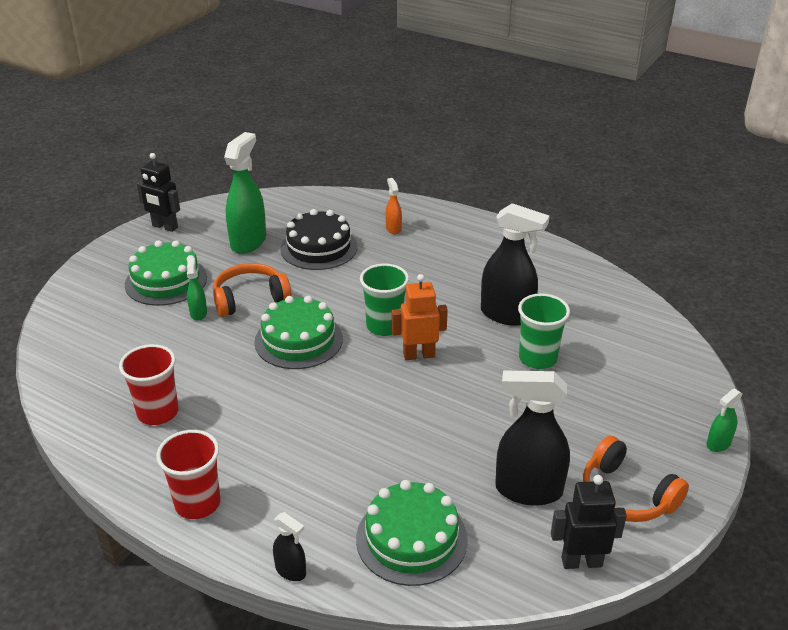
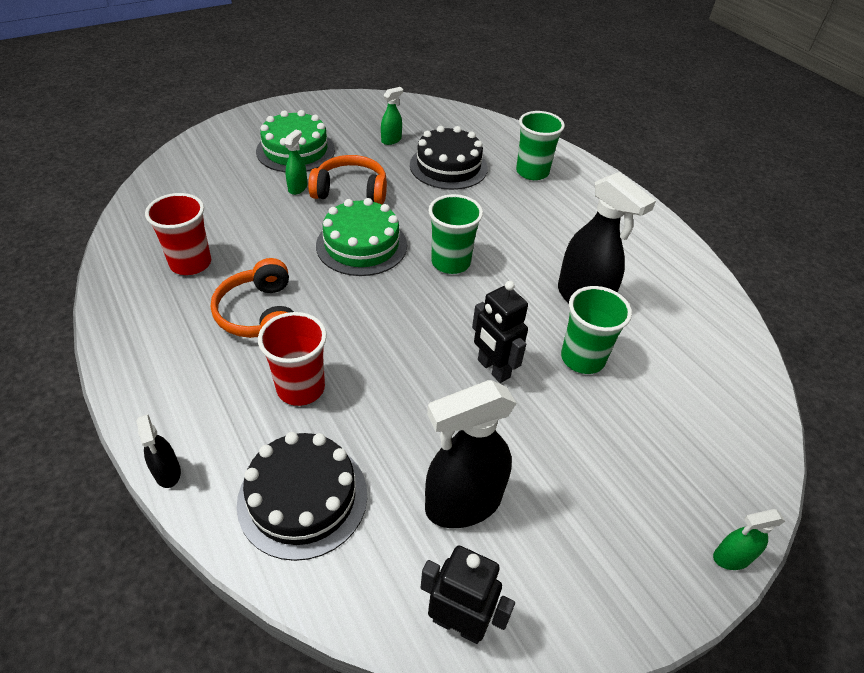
camera: 25 degrees right, 10 degrees up
black robot [137,153,180,232] -> black robot moved to [472,281,528,383]
red cup [156,430,221,519] -> red cup moved to [258,312,327,406]
green spray bottle [224,132,266,254] -> green spray bottle [381,87,403,145], size x0.48
green cake [356,480,468,586] -> black cake [237,432,367,561]
orange spray bottle [385,178,402,234] -> green cup [516,111,565,180]
orange robot [392,274,448,360] -> none
black spray bottle [495,370,570,506] -> black spray bottle turned 60 degrees counterclockwise [425,380,517,528]
orange headphones [583,436,689,522] -> orange headphones moved to [211,258,294,338]

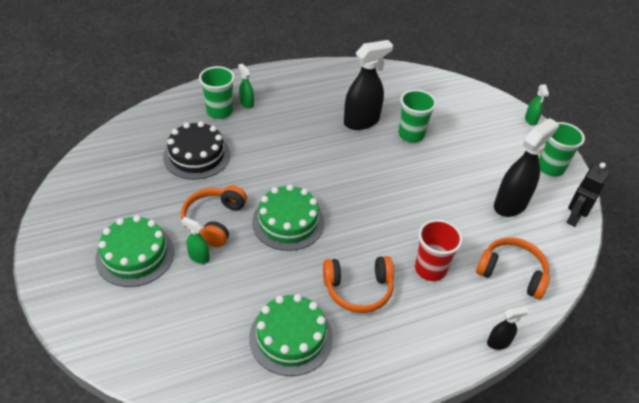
camera: 80 degrees left, 0 degrees up
red cup [145,193,211,275] -> green cake [249,294,333,376]
black cake [237,432,367,561] -> orange headphones [476,237,550,299]
green spray bottle [381,87,403,145] -> green spray bottle moved to [238,64,254,109]
black spray bottle [425,380,517,528] -> black spray bottle turned 120 degrees counterclockwise [494,118,559,217]
green cup [428,194,483,274] -> green cup moved to [539,122,585,177]
black robot [472,281,528,383] -> none

